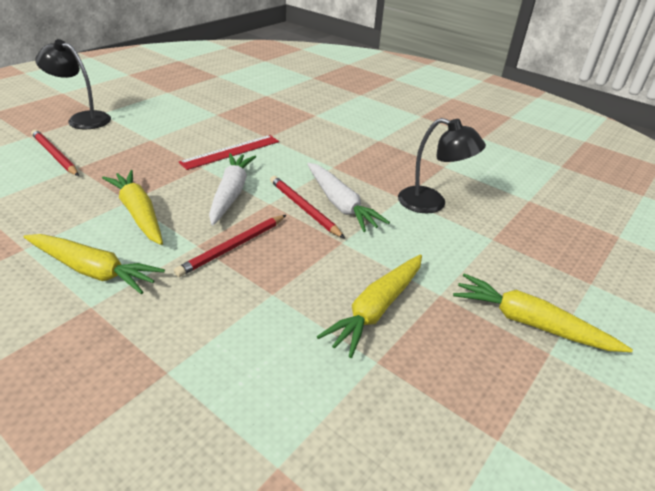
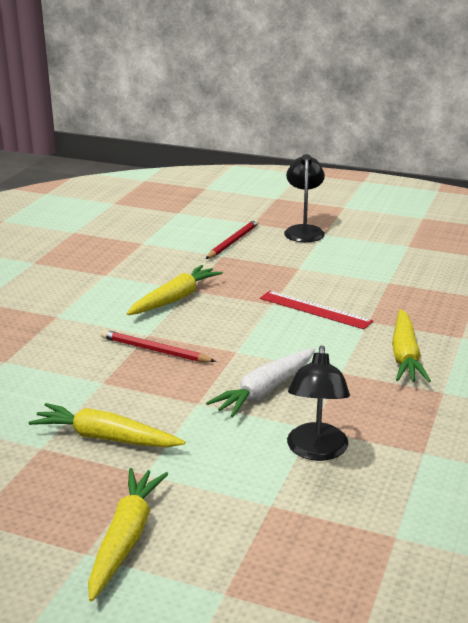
camera: 75 degrees right, 10 degrees down
yellow carrot [24,234,165,294] -> yellow carrot moved to [392,309,431,382]
white carrot [209,153,256,225] -> none
red pencil [270,176,345,238] -> none

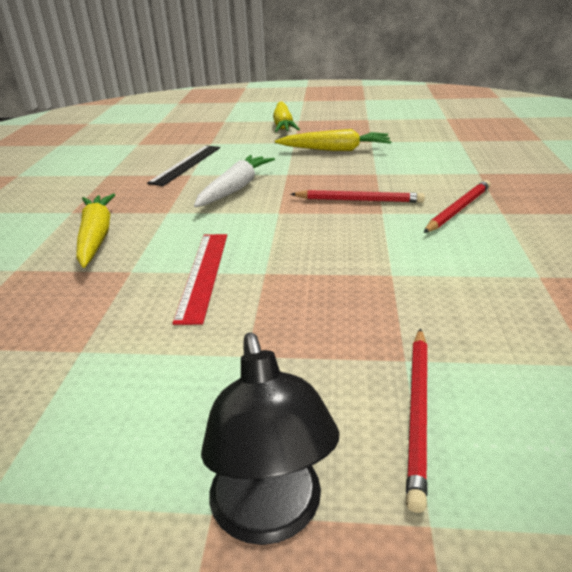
camera: 165 degrees right, 5 degrees up
yellow carrot [127,265,223,315] -> none
red ruler [260,291,373,330] -> red ruler turned 75 degrees clockwise [173,234,227,325]
black lamp [287,346,350,461] -> black ruler [147,145,220,186]
none -> red pencil [423,180,491,233]

